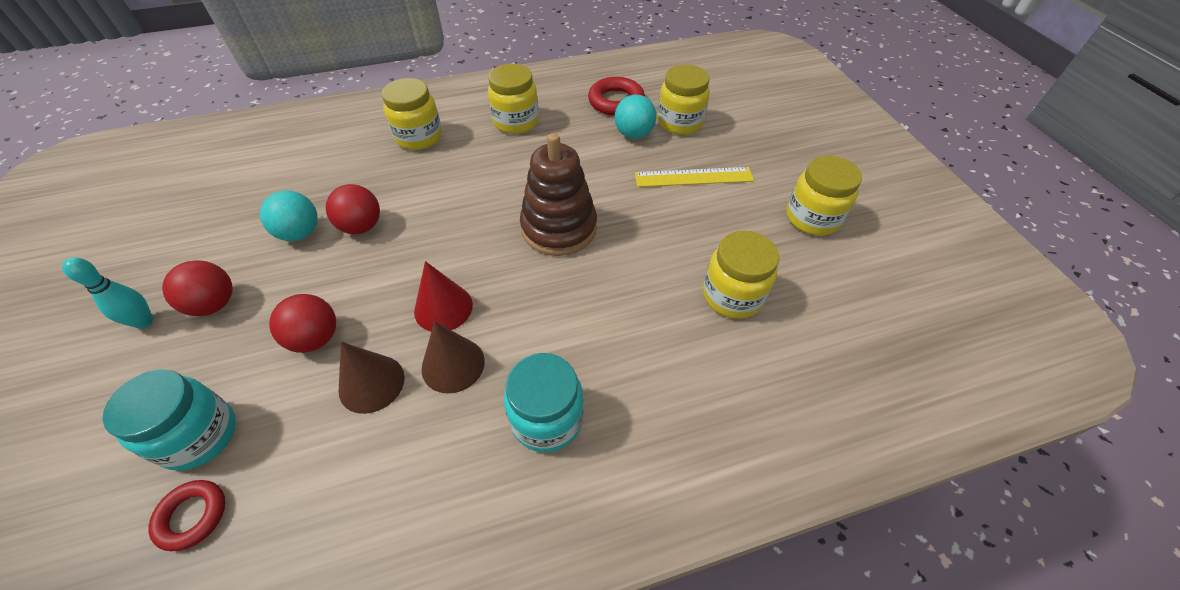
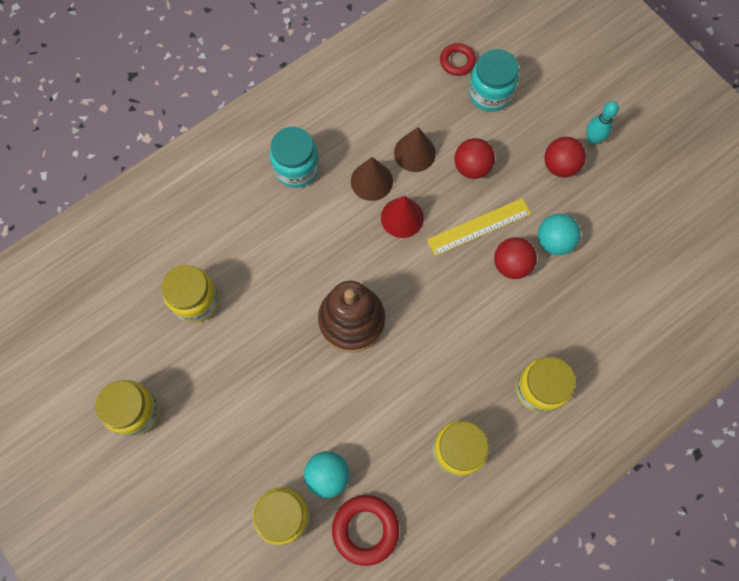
camera: 160 degrees right, 20 degrees up
yellow ruler [635,167,754,187] -> yellow ruler moved to [427,198,531,256]

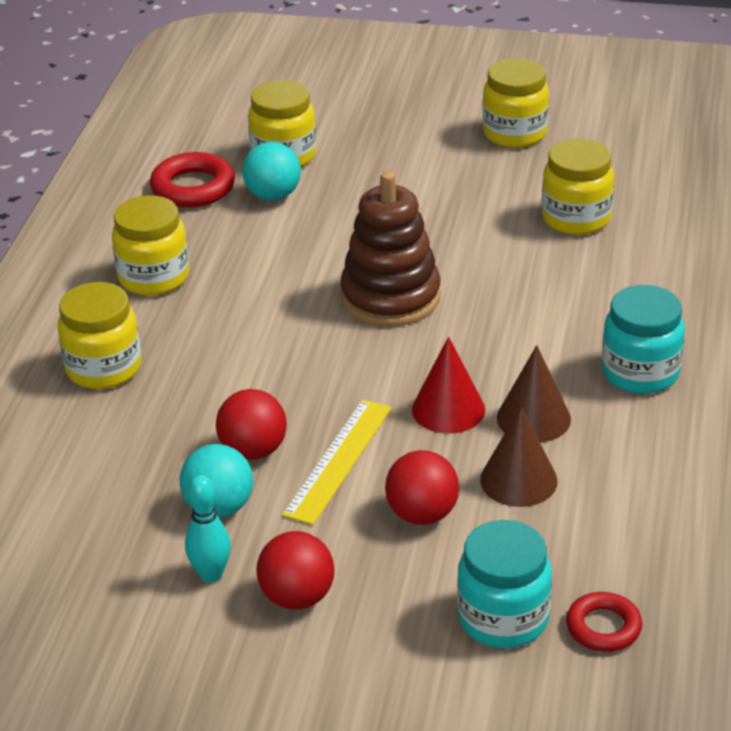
camera: 140 degrees right, 35 degrees down
turquoise bowling pin [586,101,619,145] -> turquoise bowling pin moved to [185,475,231,583]

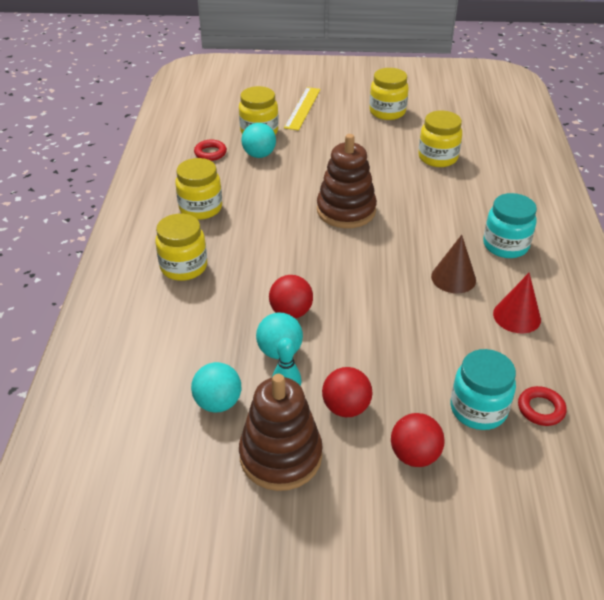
camera: 10 degrees left, 5 degrees up
red ring [150,152,235,207] -> red ring [194,140,227,161], size x0.65
yellow ruler [282,399,392,525] -> yellow ruler moved to [284,87,321,131]
red ball [385,450,459,525] -> red ball moved to [391,413,445,467]
red cone [412,337,485,434] -> red cone moved to [493,273,541,333]
brown cone [480,406,558,507] -> none
none -> turquoise ball [191,362,241,413]
none -> brown stacking toy [239,374,323,491]

